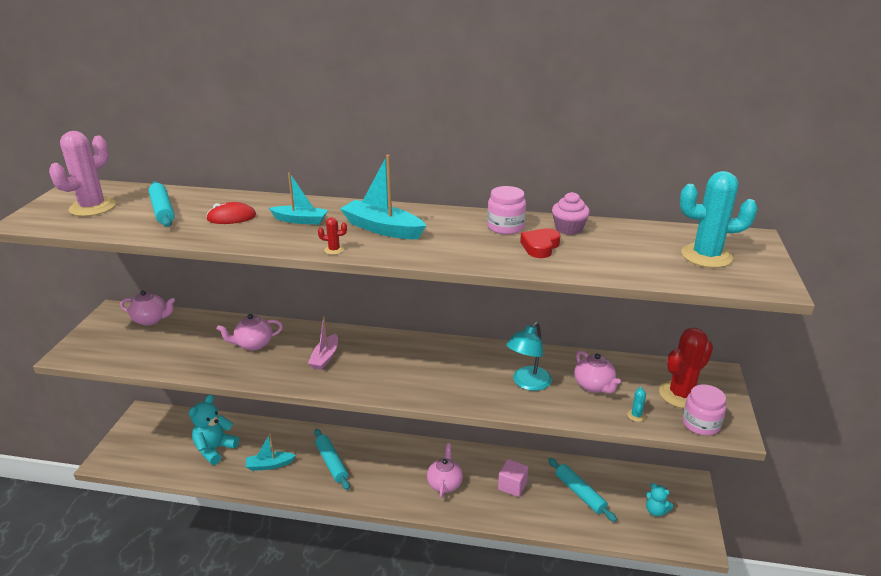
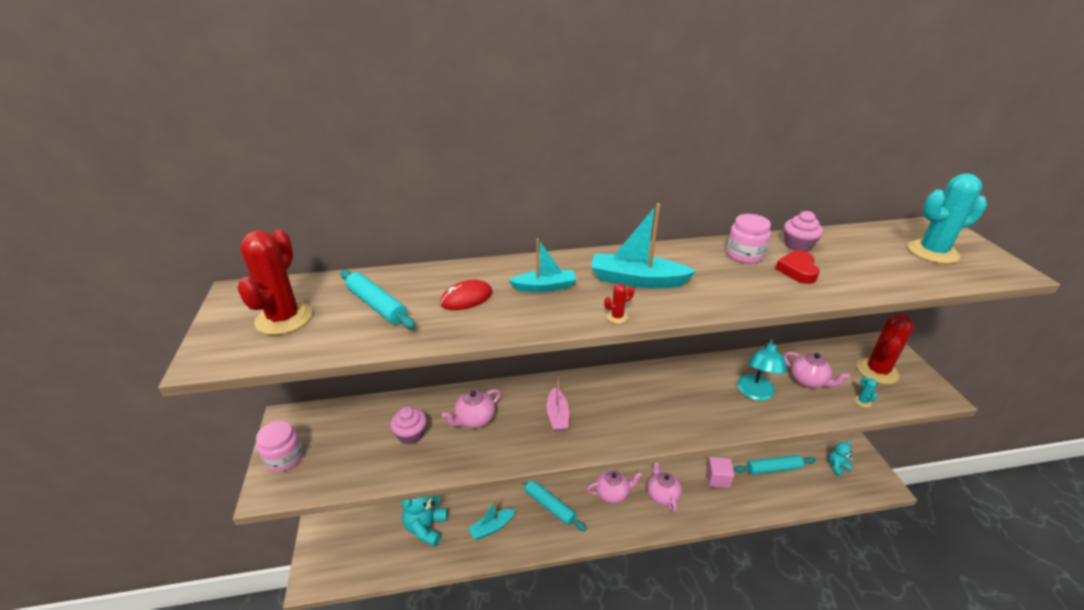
camera: 20 degrees left, 5 degrees up
pink cactus [49,131,116,216] -> red cactus [237,230,312,335]
pink teapot [120,290,175,326] -> pink teapot moved to [587,470,642,504]
turquoise rolling pin [548,458,617,522] -> turquoise rolling pin turned 45 degrees counterclockwise [734,455,816,475]
turquoise teddy bear [646,483,673,516] -> turquoise teddy bear turned 135 degrees clockwise [829,441,853,476]
pink jar [682,384,726,436] -> pink jar moved to [256,421,303,472]
none -> pink cupcake [390,407,427,444]

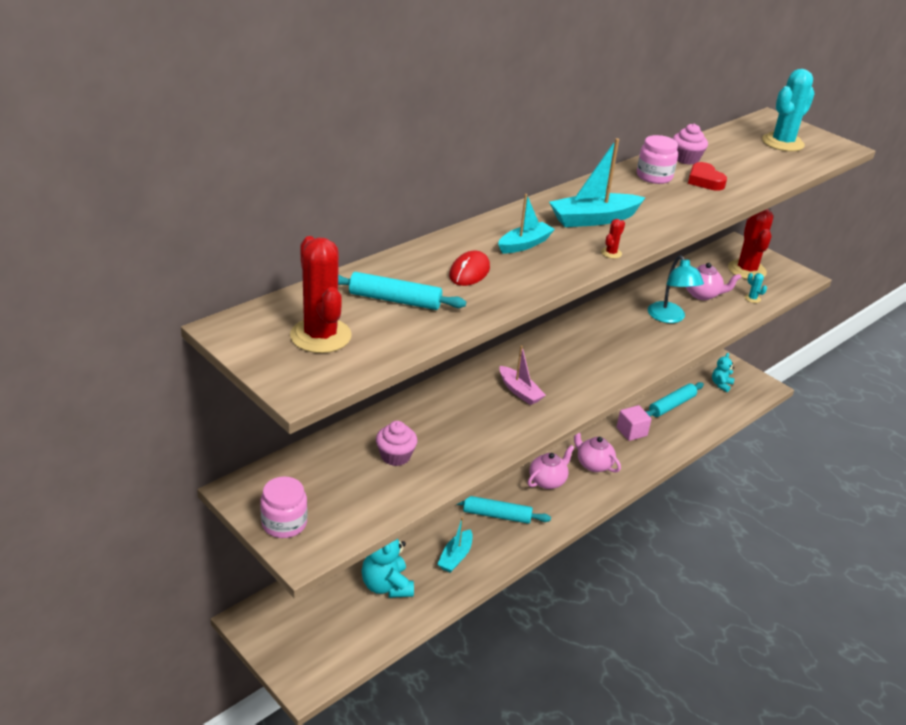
camera: 35 degrees left, 0 degrees up
pink teapot [442,389,501,428] -> none

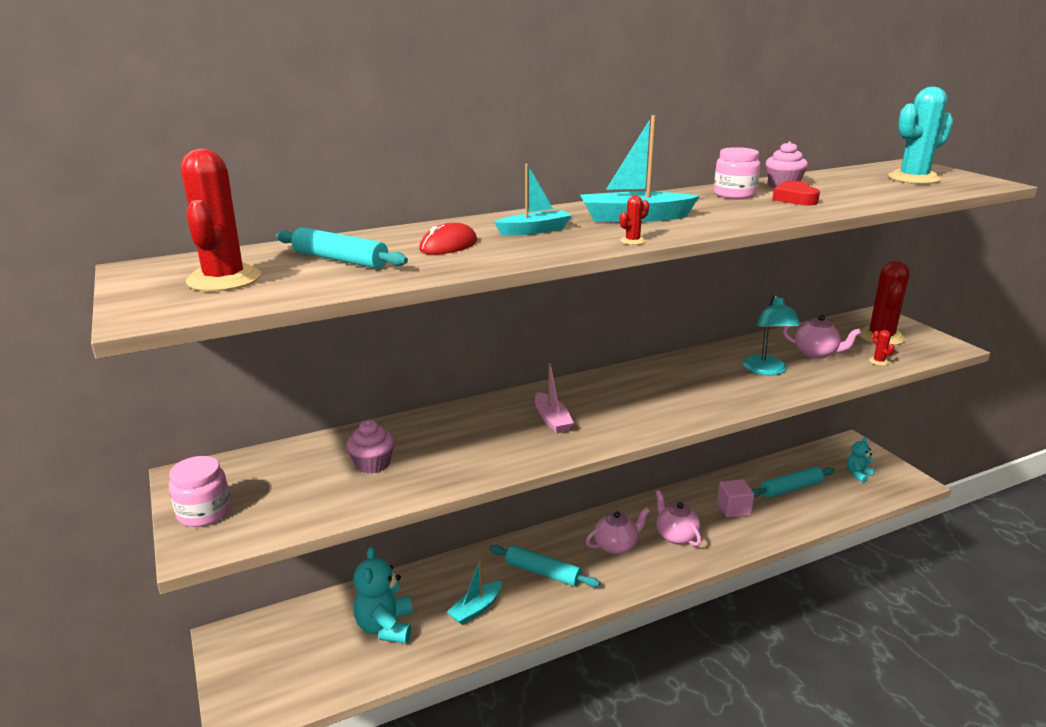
camera: 20 degrees right, 10 degrees down
turquoise cactus [745,273,767,303] -> red cactus [869,330,895,366]

